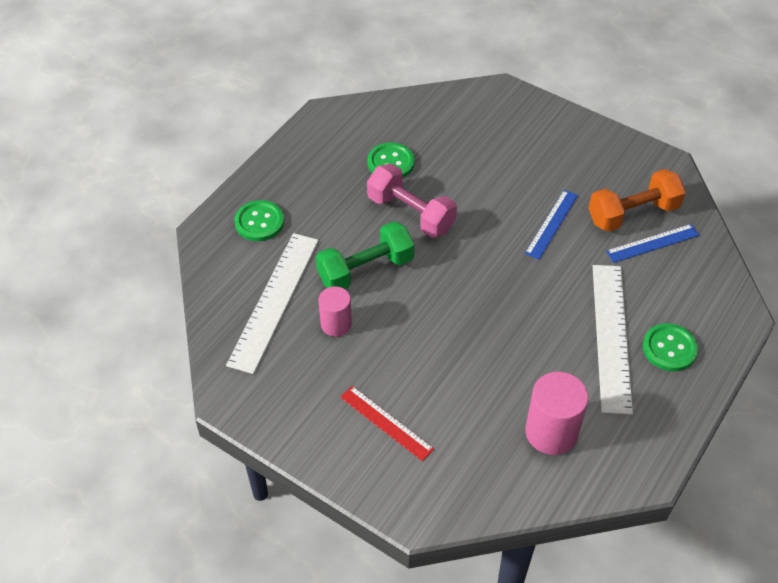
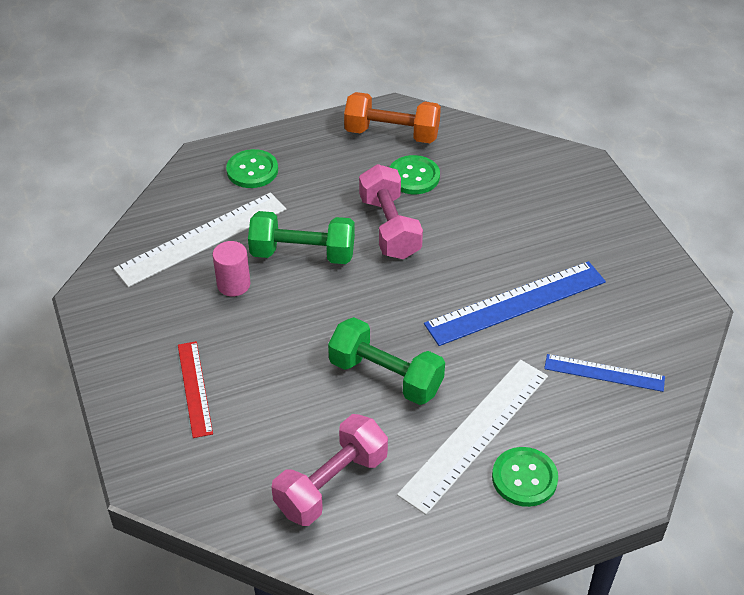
camera: 35 degrees right, 5 degrees down
blue ruler [525,190,578,260] -> blue ruler [424,261,606,346], size x1.72
pink cylinder [525,372,588,455] -> pink dumbbell [271,414,388,526]
orange dumbbell [589,169,686,232] -> orange dumbbell moved to [344,92,441,143]
none -> green dumbbell [328,317,445,405]

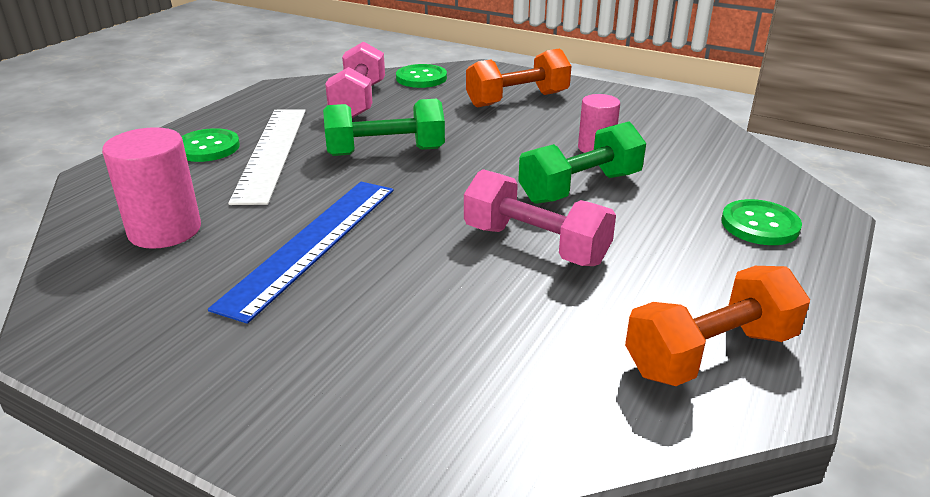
camera: 140 degrees right, 15 degrees down
white ruler [113,193,287,287] -> none
red ruler [178,341,213,438] -> orange dumbbell [466,48,571,107]
green button [390,155,440,194] -> green button moved to [396,64,447,88]
blue ruler [544,354,665,392] -> pink cylinder [102,127,201,249]

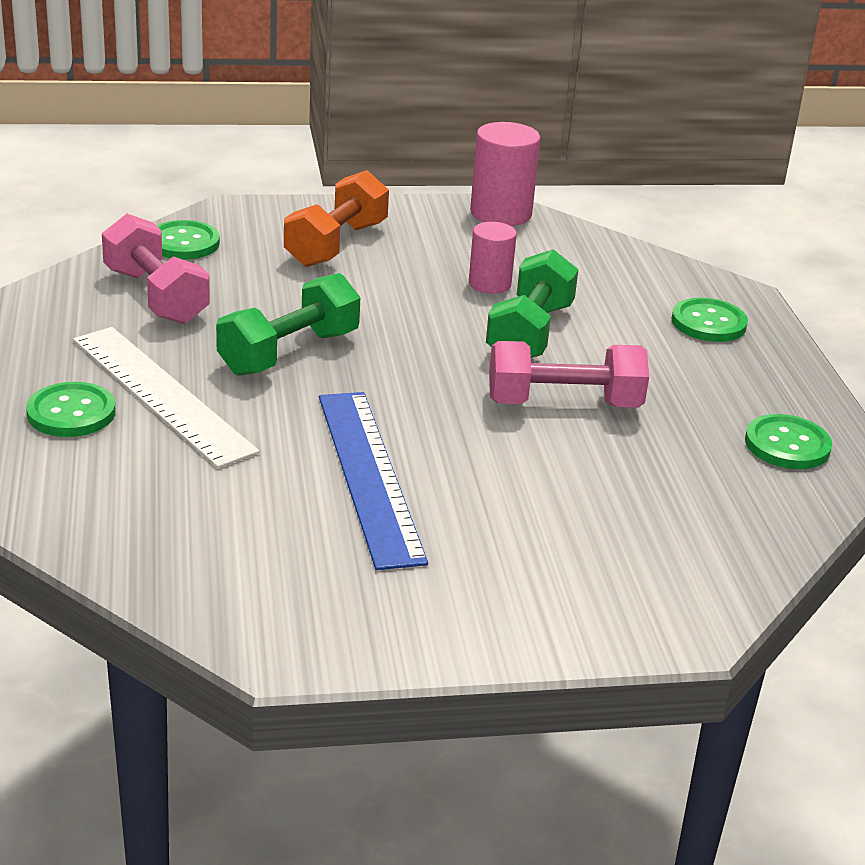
camera: 40 degrees left, 0 degrees up
pink cylinder [102,127,201,249] -> pink cylinder moved to [470,122,541,226]
orange dumbbell [625,266,810,386] -> green button [745,414,832,469]

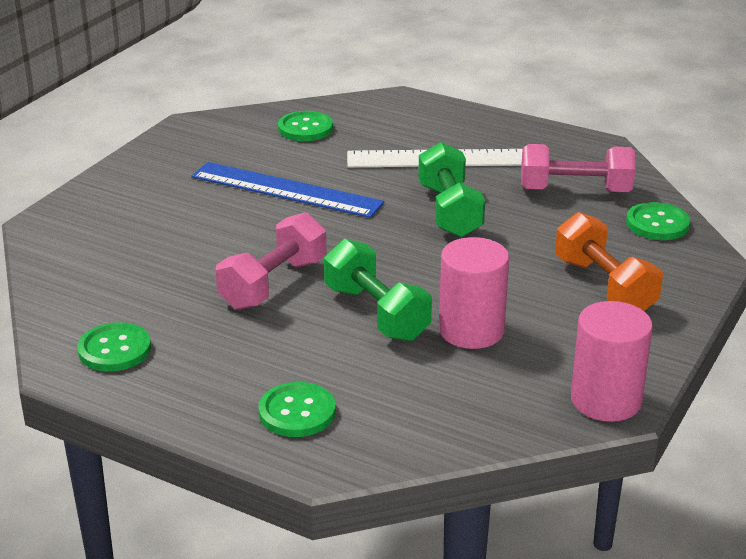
camera: 130 degrees right, 0 degrees up
green button [26,382,116,437] -> green button moved to [278,111,333,141]
pink cylinder [469,222,517,294] -> pink cylinder [439,237,509,349], size x1.58

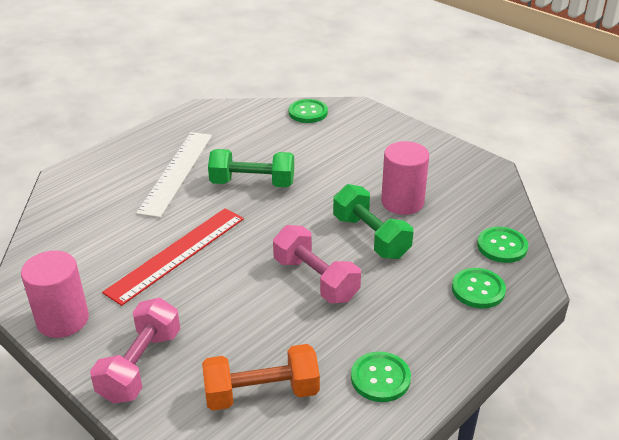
camera: 75 degrees left, 5 degrees up
blue ruler [192,162,384,218] -> red ruler [102,208,244,306]
green button [278,111,333,141] -> green button moved to [477,227,528,263]
green dumbbell [324,239,432,341] -> green dumbbell turned 75 degrees clockwise [333,184,413,259]
pink dumbbell [521,144,636,192] -> pink dumbbell moved to [90,298,180,404]
orange dumbbell [555,212,663,311] -> orange dumbbell moved to [202,344,320,411]
pink cylinder [571,301,653,422] -> pink cylinder moved to [21,250,89,338]

